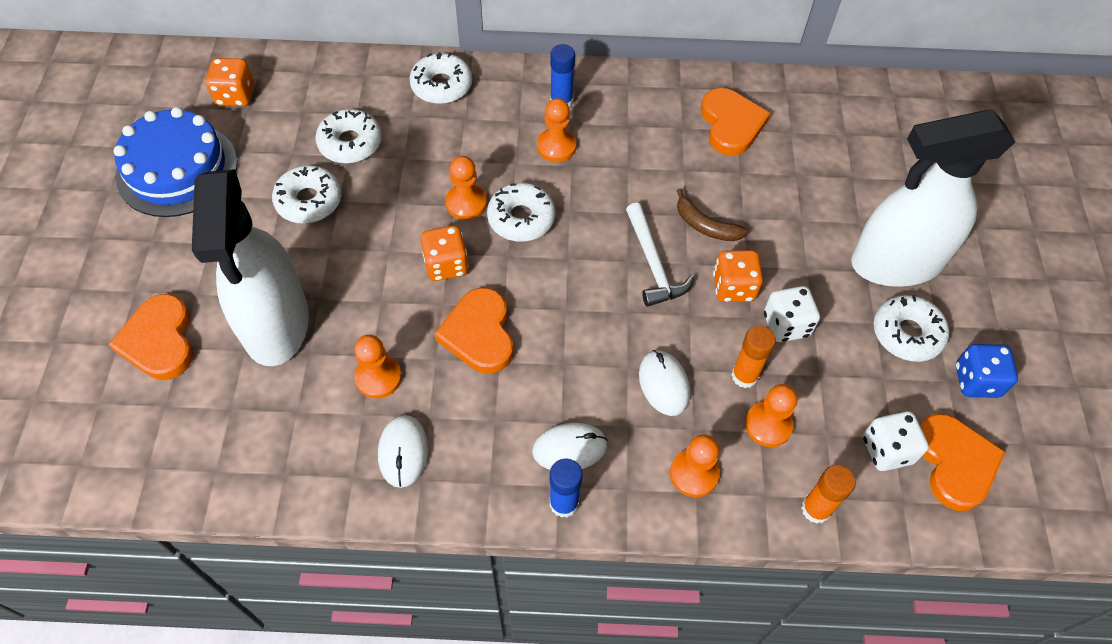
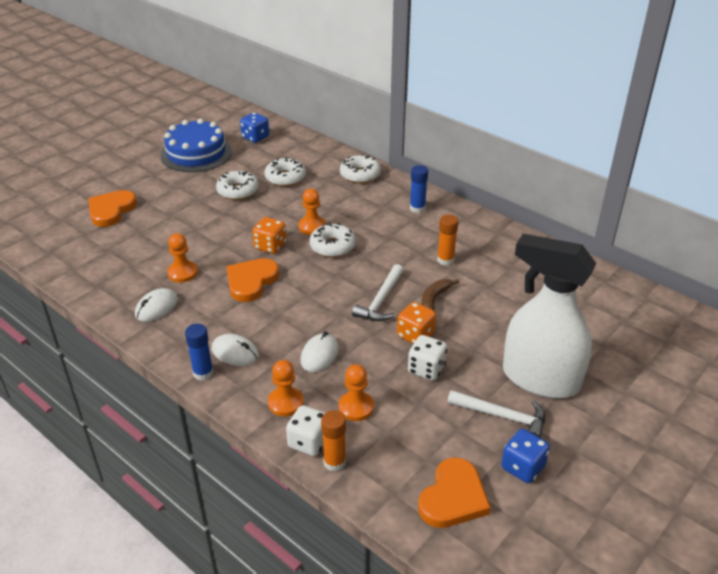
camera: 40 degrees right, 20 degrees down
white spray bottle [192,169,309,366] -> none
orange dice [206,58,254,106] -> blue dice [240,113,269,143]
orange pawn [537,98,576,162] -> none
brown banana [676,188,748,241] -> brown banana turned 45 degrees clockwise [422,279,460,311]
orange heart [701,88,770,156] -> none
orange glue stick [731,326,776,388] -> orange glue stick moved to [437,215,458,266]
white dice [863,411,929,471] -> white dice moved to [286,405,325,456]
white donut [873,295,949,362] -> white hammer [447,390,545,438]

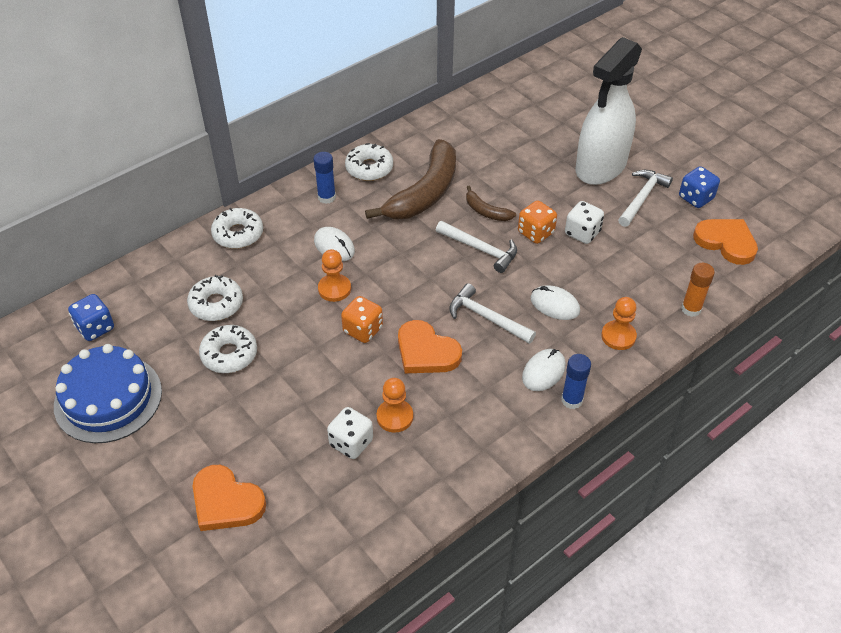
camera: 80 degrees left, 10 degrees up
white mouse [135,288,178,322] -> white mouse moved to [314,227,355,261]
white dice [286,405,325,456] -> white dice moved to [327,407,373,459]
white donut [309,223,356,257] -> white donut moved to [345,143,393,181]
orange pawn [339,364,374,421] -> none
orange glue stick [437,215,458,266] -> brown banana [365,139,456,219]
none -> white hammer [449,283,536,344]

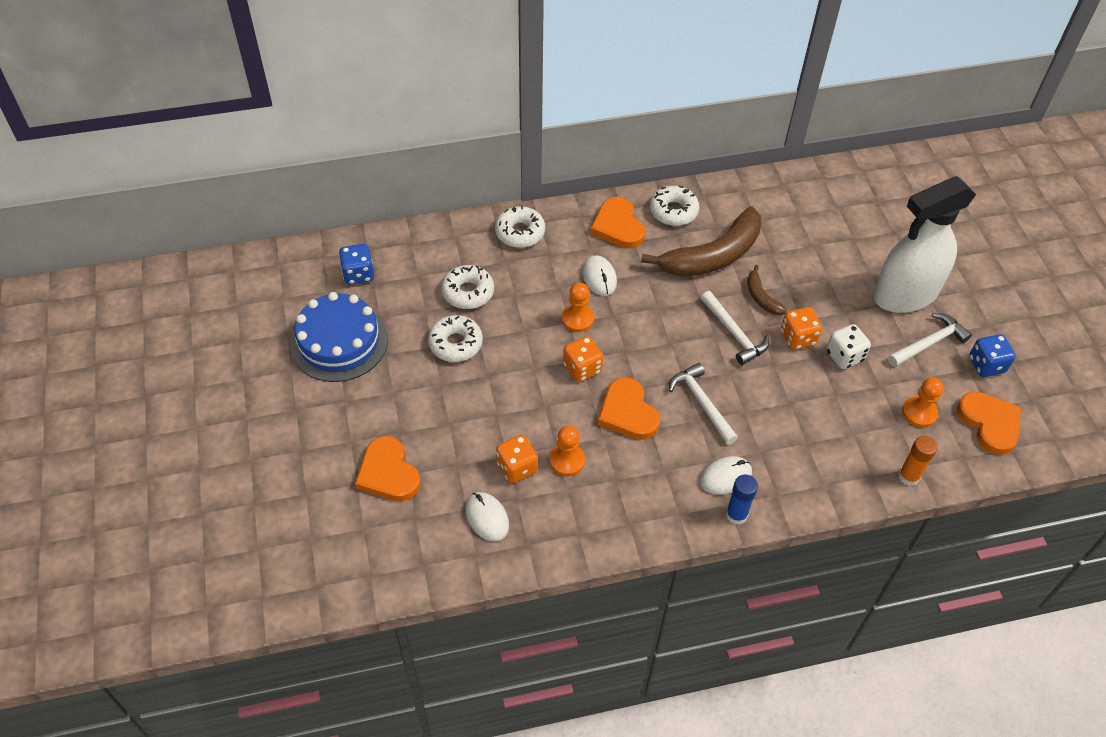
camera: 25 degrees right, 5 degrees up
blue glue stick [313,152,336,204] -> orange heart [590,197,645,248]
white dice [327,407,373,459] -> orange dice [496,435,538,483]
white mouse [531,285,580,320] -> white mouse moved to [465,492,509,541]
orange pawn [601,297,637,350] -> orange pawn moved to [902,377,944,428]

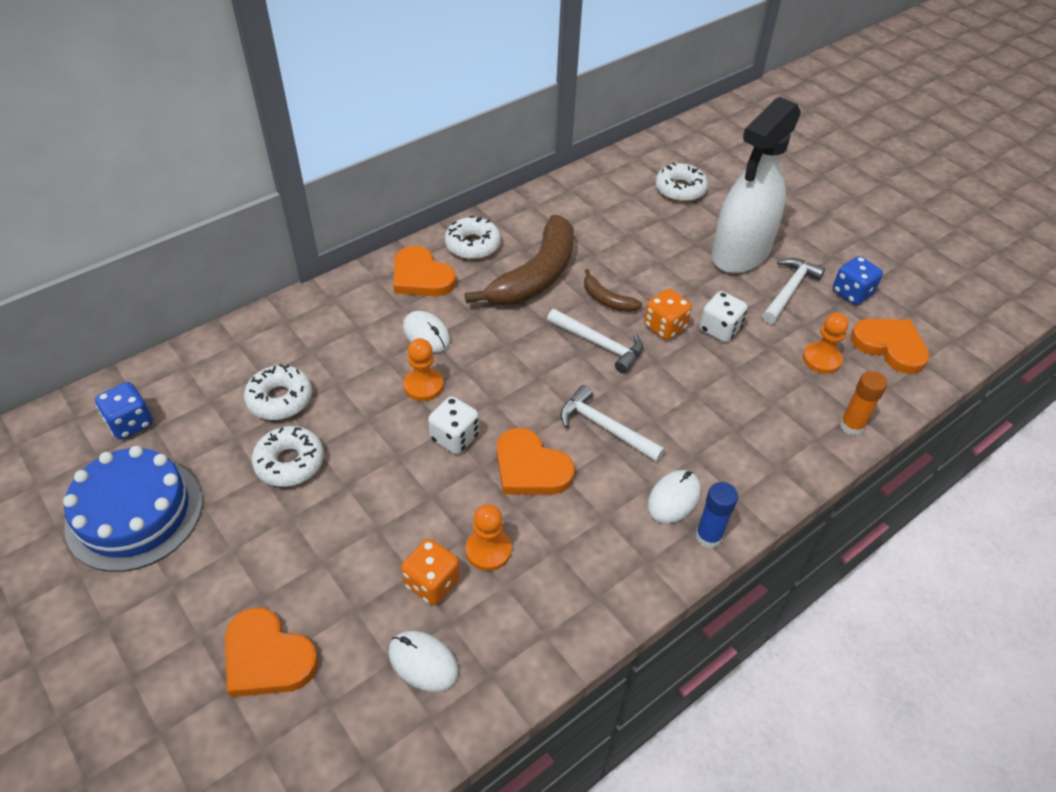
camera: 25 degrees left, 5 degrees down
white donut [495,205,545,248] -> white donut moved to [655,162,708,202]
orange dice [563,336,603,382] -> white dice [428,396,479,454]

